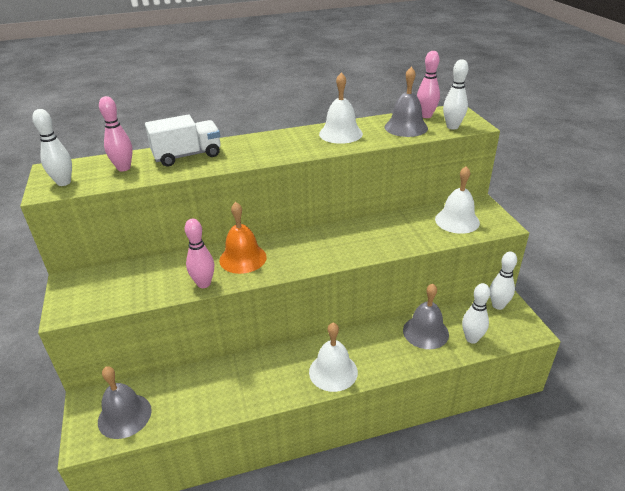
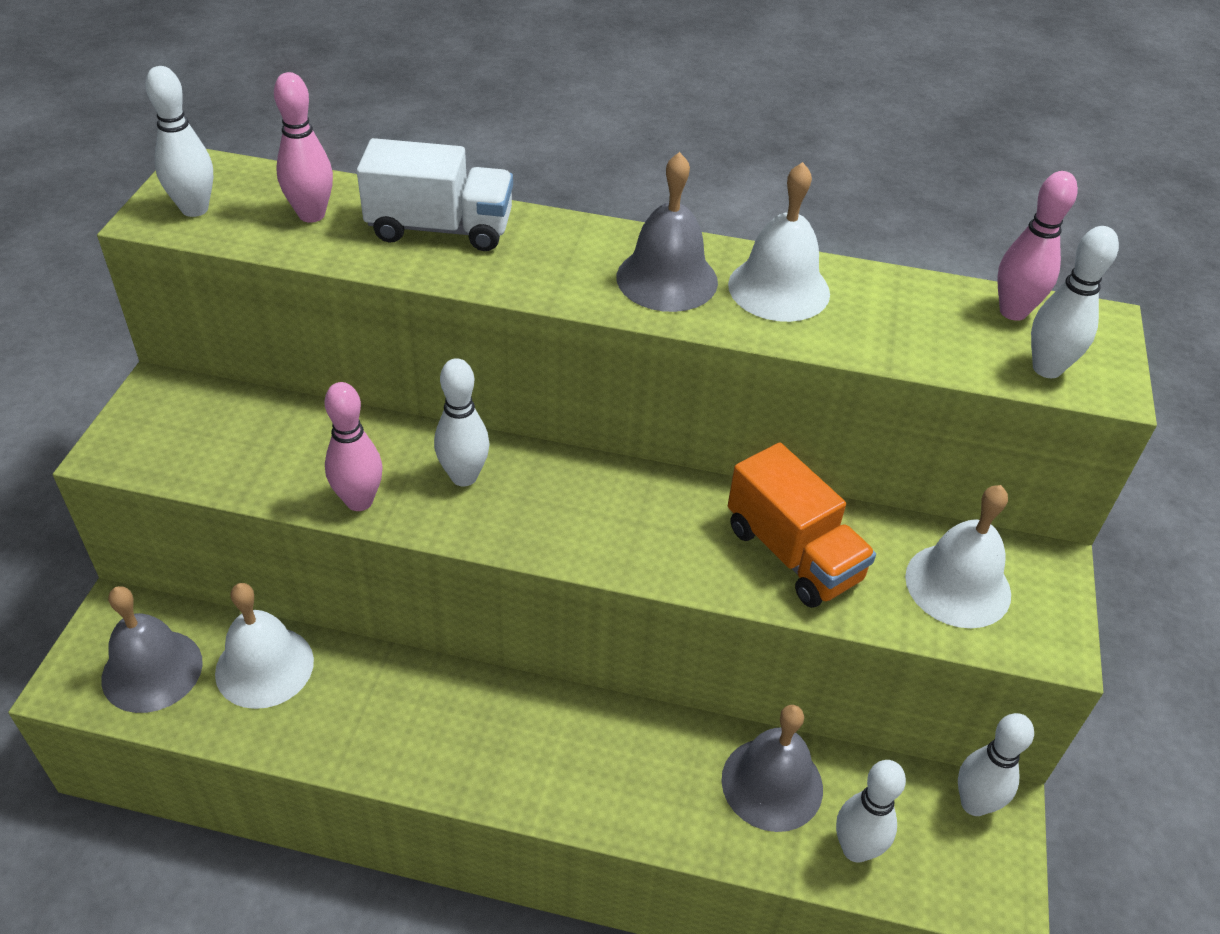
camera: 25 degrees right, 10 degrees up
orange bell [219,202,267,274] -> white bowling pin [434,358,490,486]
white bell [309,323,358,392] -> white bell moved to [215,583,314,709]
grey bell [384,67,428,137] -> grey bell moved to [617,152,718,312]
none -> orange truck [728,443,876,608]

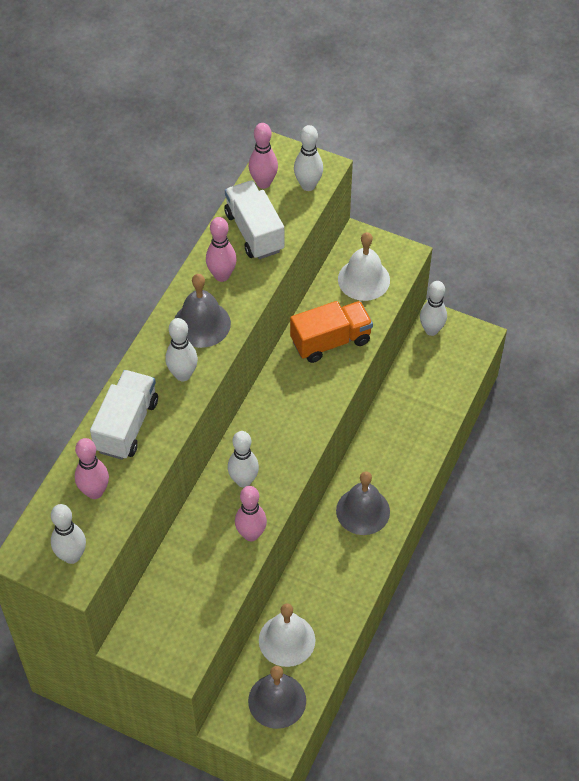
camera: 75 degrees left, 10 degrees up
grey bell [721,705,823,832] -> grey bell moved to [336,471,390,535]
white bell [728,162,830,322] -> pink bowling pin [206,217,237,282]
white bowling pin [836,760,906,863] -> white bowling pin moved to [165,318,198,381]
none -> white truck [224,180,284,259]

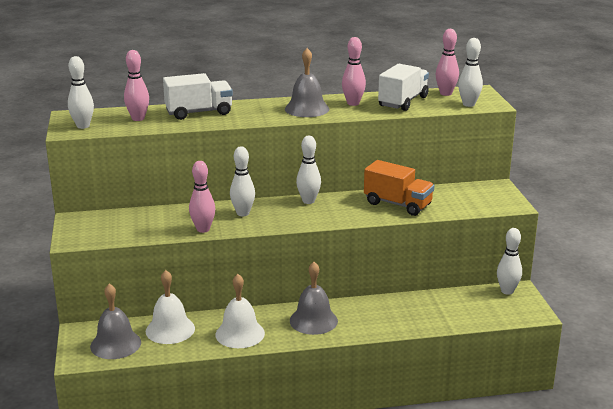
camera: 55 degrees right, 30 degrees down
white bowling pin [165,318,198,381] -> white bowling pin moved to [296,136,321,204]
white bell [338,232,390,301] -> white bell moved to [215,274,265,348]

